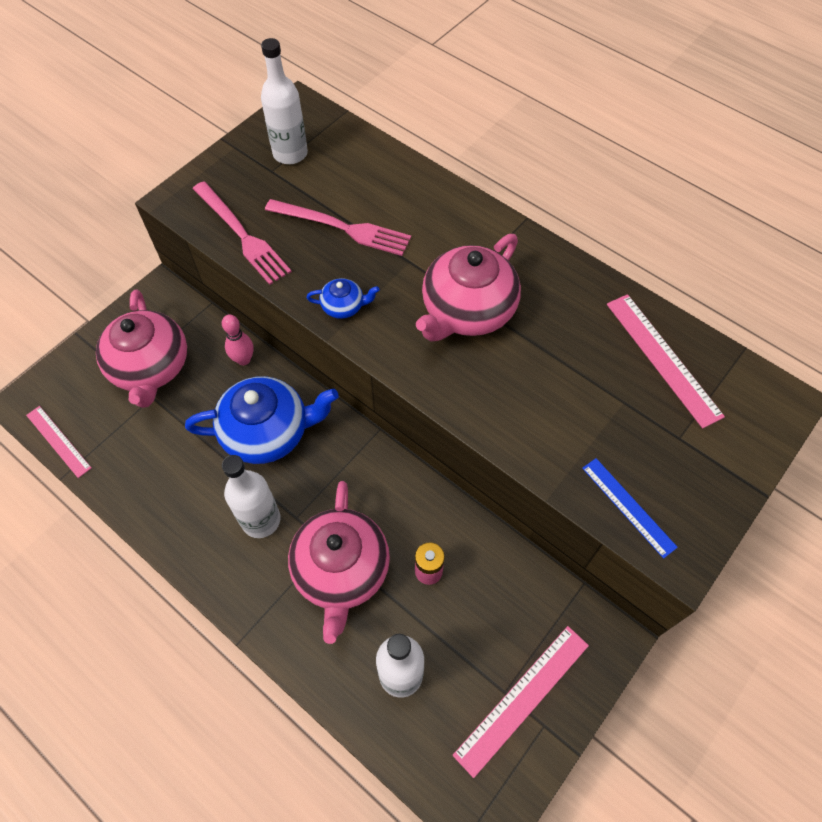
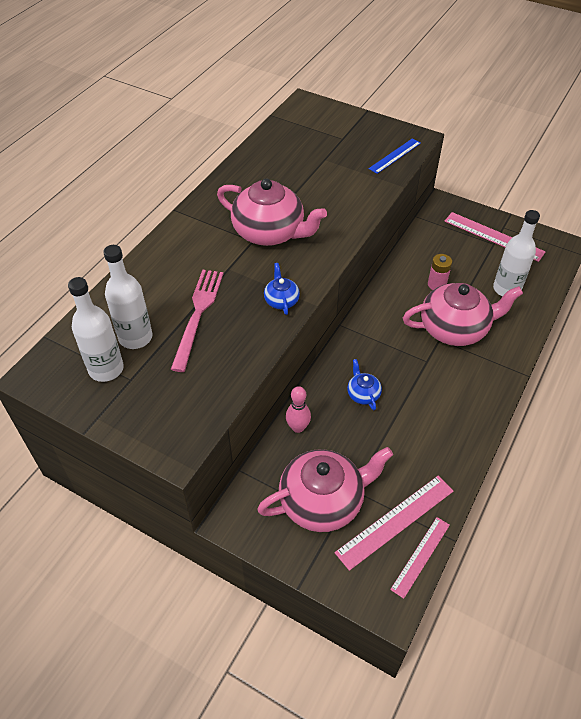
camera: 100 degrees left, 10 degrees down
blue teapot [185,376,339,464] -> blue teapot [347,359,382,410], size x0.46
pink fork [193,181,292,285] -> none
white bottle [222,455,281,538] -> white bottle moved to [103,245,153,349]
pink ruler [607,294,725,428] -> pink ruler moved to [334,476,453,571]

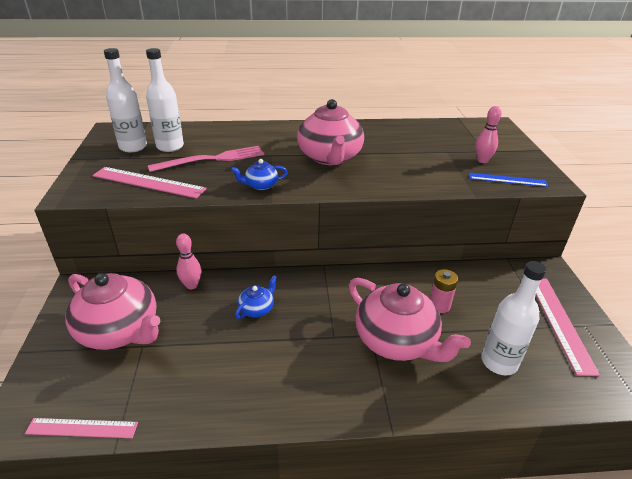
camera: 55 degrees right, 15 degrees down
blue teapot [264,263,300,315] -> blue teapot turned 150 degrees counterclockwise [231,159,288,190]
pink ruler [334,476,453,571] -> pink ruler moved to [92,167,207,199]
none -> pink bowling pin [475,106,502,163]

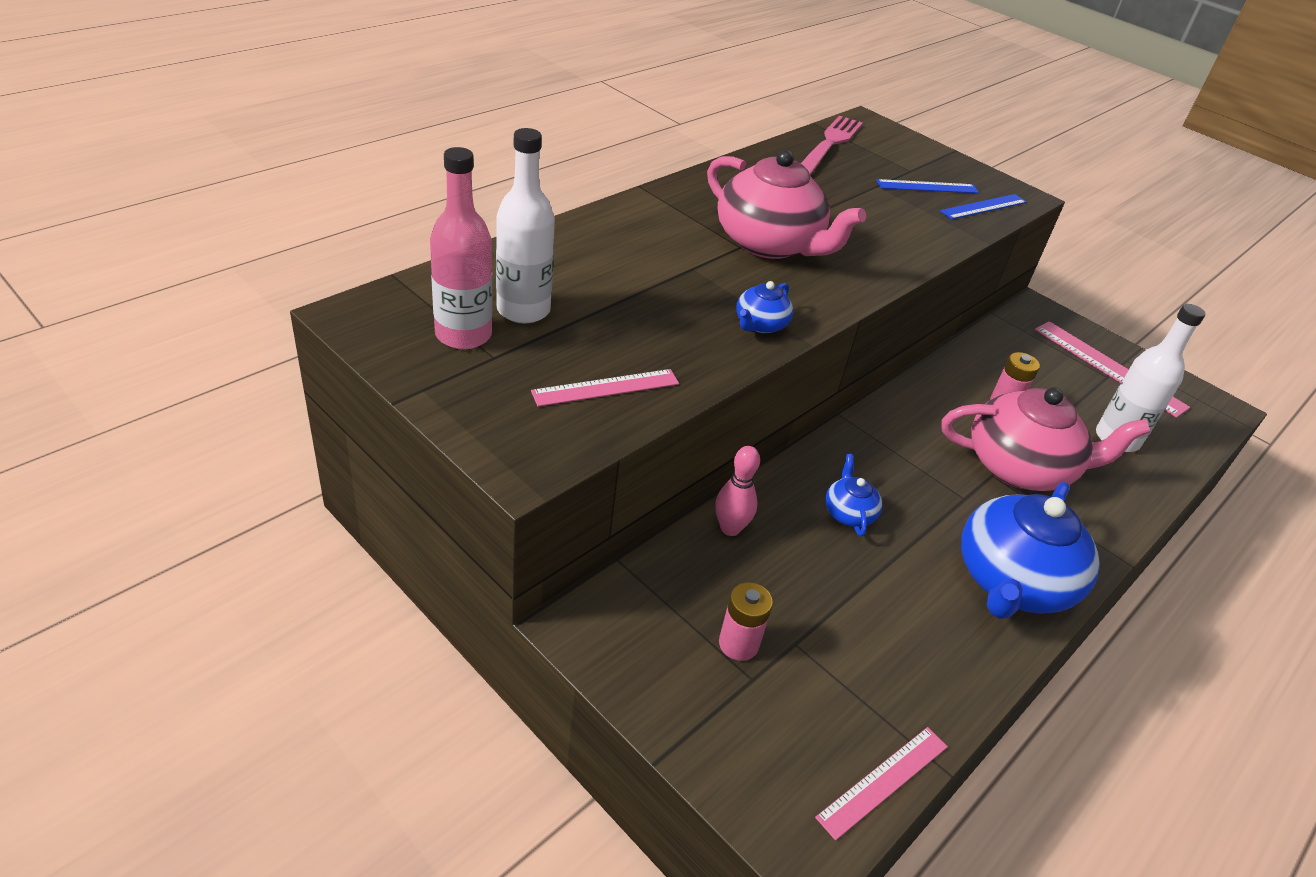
camera: 45 degrees left, 5 degrees up
pink teapot [65,273,160,350] -> pink battery [719,582,773,661]
pink ruler [92,167,207,199] -> pink ruler [531,369,679,407], size x0.65
white bottle [104,48,147,152] -> pink bottle [430,147,493,349]
pink fork [148,146,264,172] -> pink fork moved to [801,116,863,175]
pink bowling pin [475,106,502,163] -> blue ruler [876,179,979,193]
none -> blue teapot [961,482,1100,619]

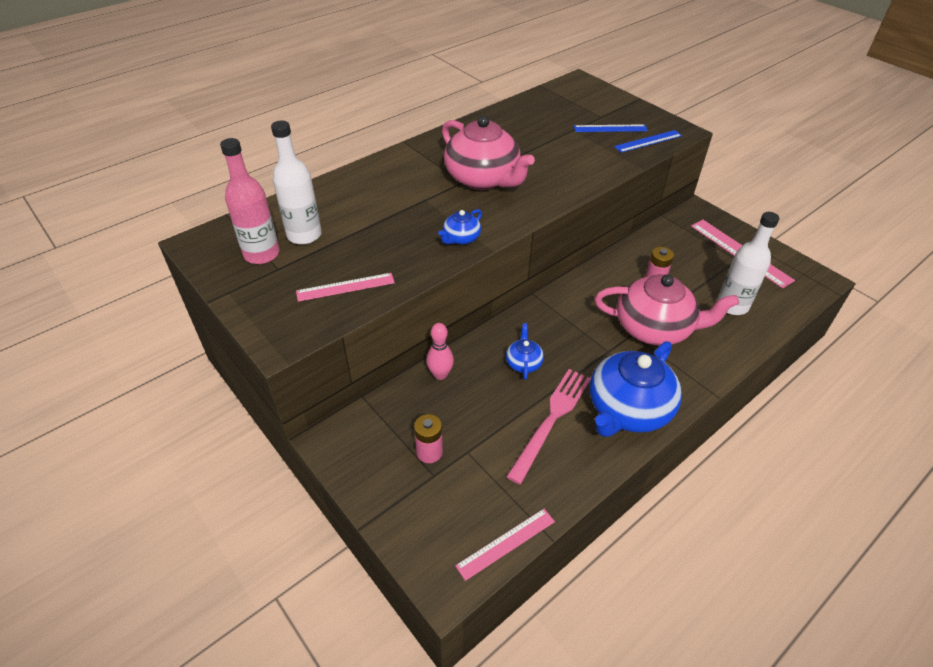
camera: 10 degrees right, 5 degrees up
pink fork [801,116,863,175] -> pink fork moved to [506,369,591,484]

